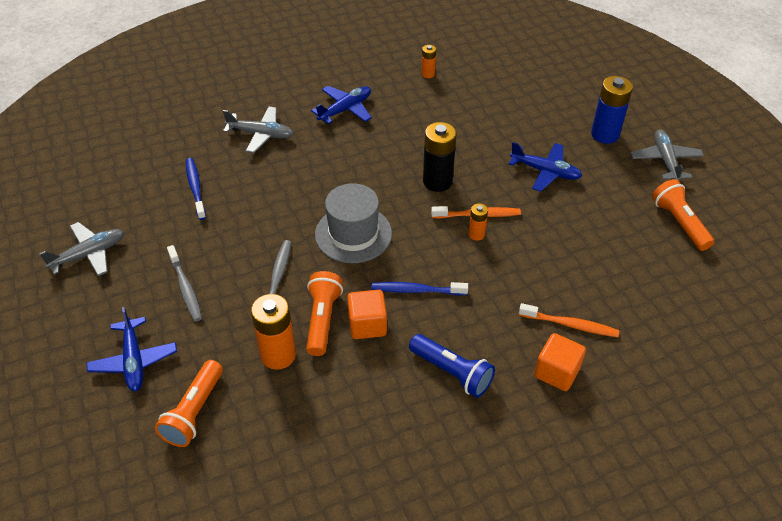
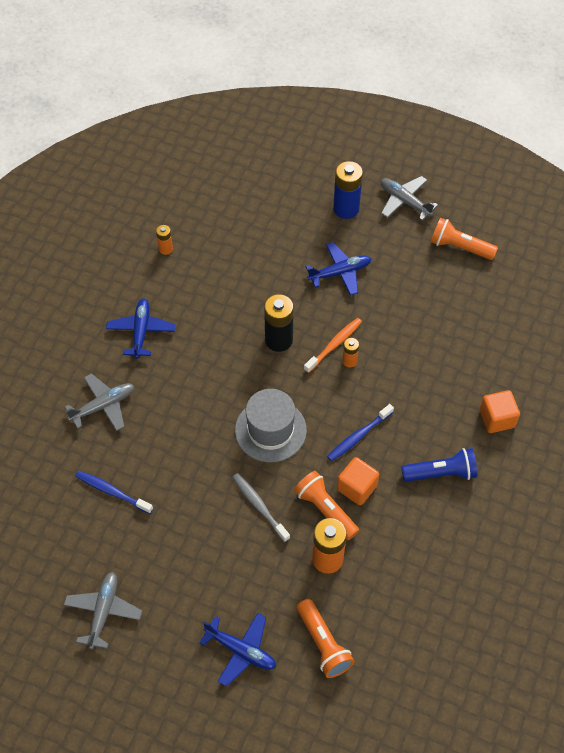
camera: 45 degrees left, 10 degrees up
grey toothbrush [167,245,202,321] -> none
orange toothbrush [519,303,619,337] -> none

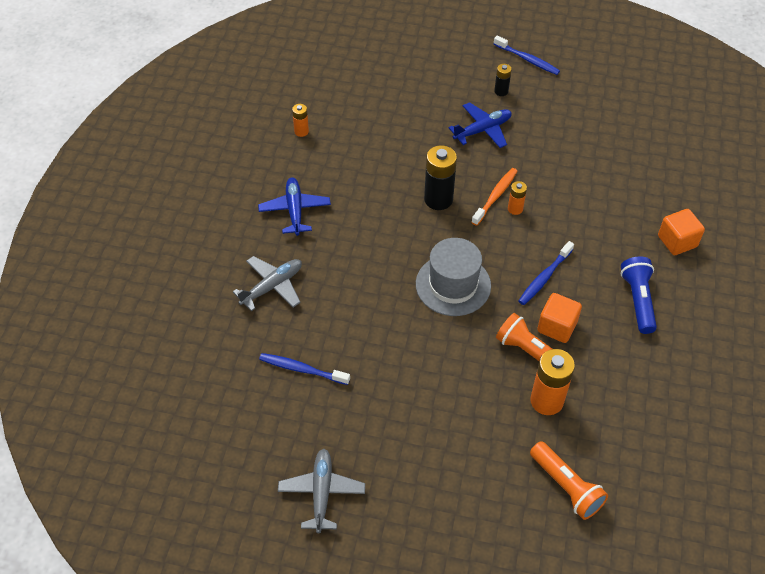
camera: 10 degrees left, 5 degrees down
blue plane [199,613,276,687] -> none
grey toothbrush [232,473,290,542] -> none
blue battery [333,161,363,219] -> none
grey plane [381,176,438,220] -> blue toothbrush [494,35,560,75]
blue flashlight [401,448,477,482] -> blue flashlight turned 75 degrees counterclockwise [621,256,657,334]
orange flashlight [430,218,498,260] -> none
none -> black battery [494,64,512,96]

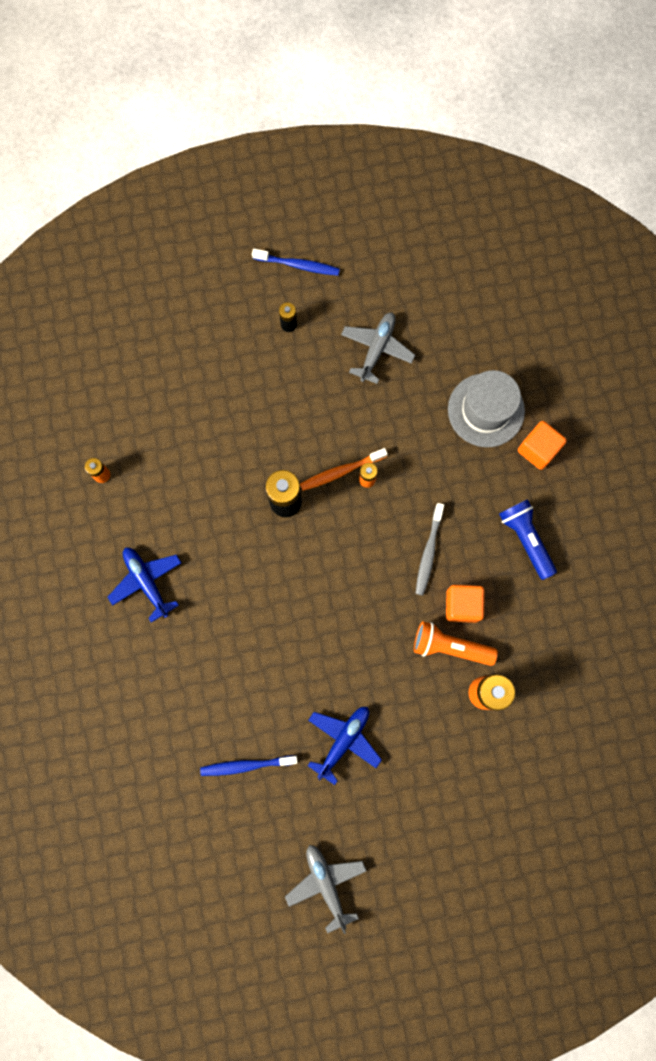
camera: 25 degrees left, 25 degrees up
grey plane [233,256,302,311] -> grey plane moved to [341,312,415,384]
grey hat [416,238,491,316] -> grey hat moved to [448,370,525,447]
blue plane [448,102,512,148] -> blue plane moved to [308,707,382,785]
orange toothbrush [471,168,517,226] -> orange toothbrush turned 120 degrees counterclockwise [300,448,388,491]
blue toothbrush [518,241,574,305] -> grey toothbrush [416,503,444,596]
orange flashlight [530,441,608,520] -> none

